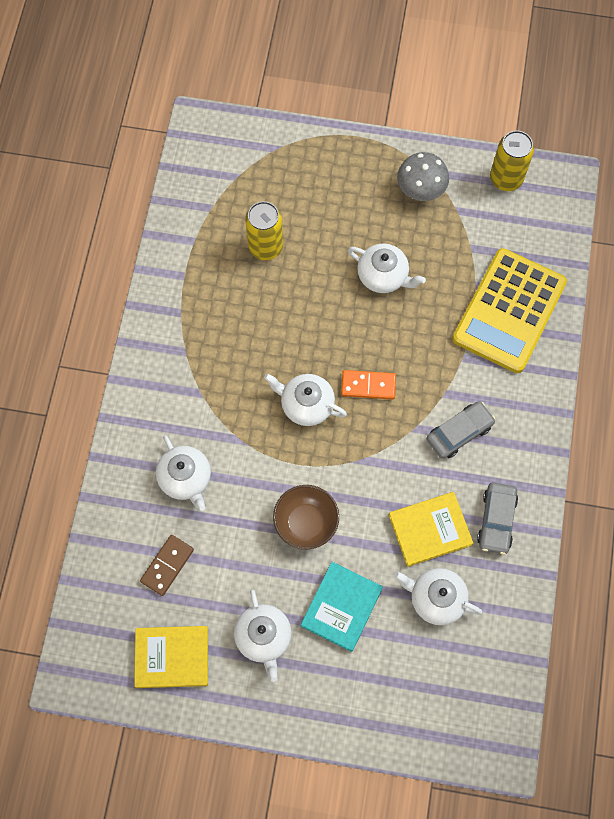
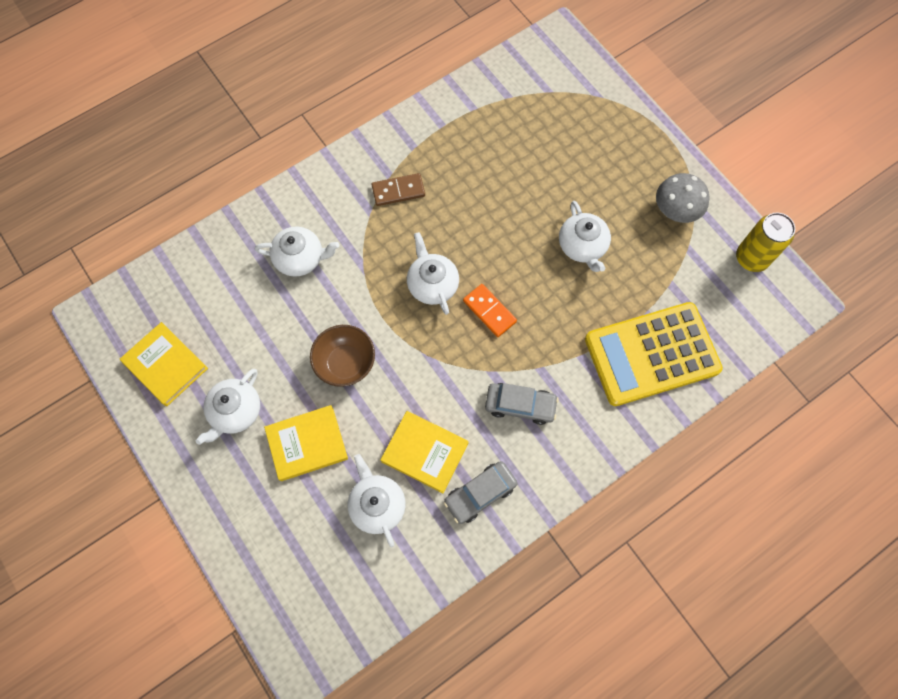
camera: 45 degrees right, 0 degrees up
brown domino [140,535,194,596] -> brown domino moved to [371,173,425,206]
white teapot [156,435,211,511] -> white teapot turned 105 degrees counterclockwise [255,227,339,277]
yellow can [245,201,283,260] -> none
turquoise book [301,562,383,652] -> yellow book [264,405,348,481]

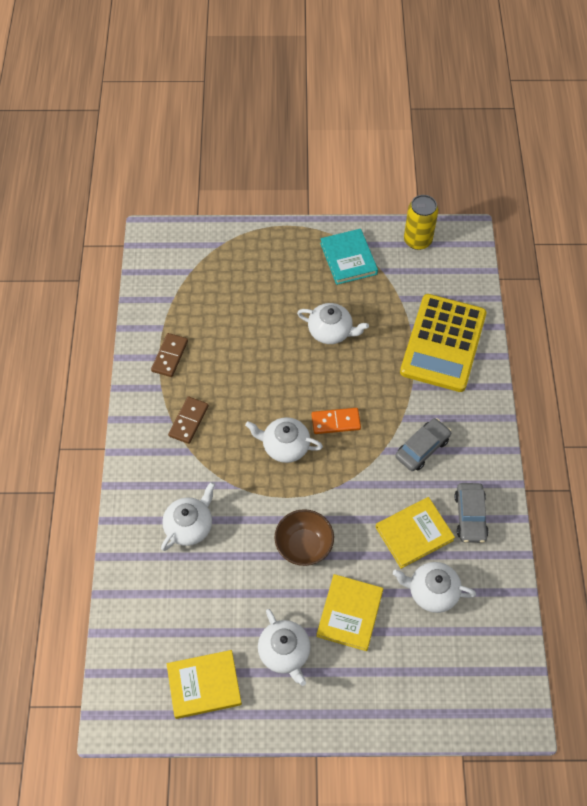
camera: 55 degrees left, 10 degrees down
grey mushroom [656,173,710,223] -> turquoise book [320,229,378,285]
none -> brown domino [151,333,188,377]

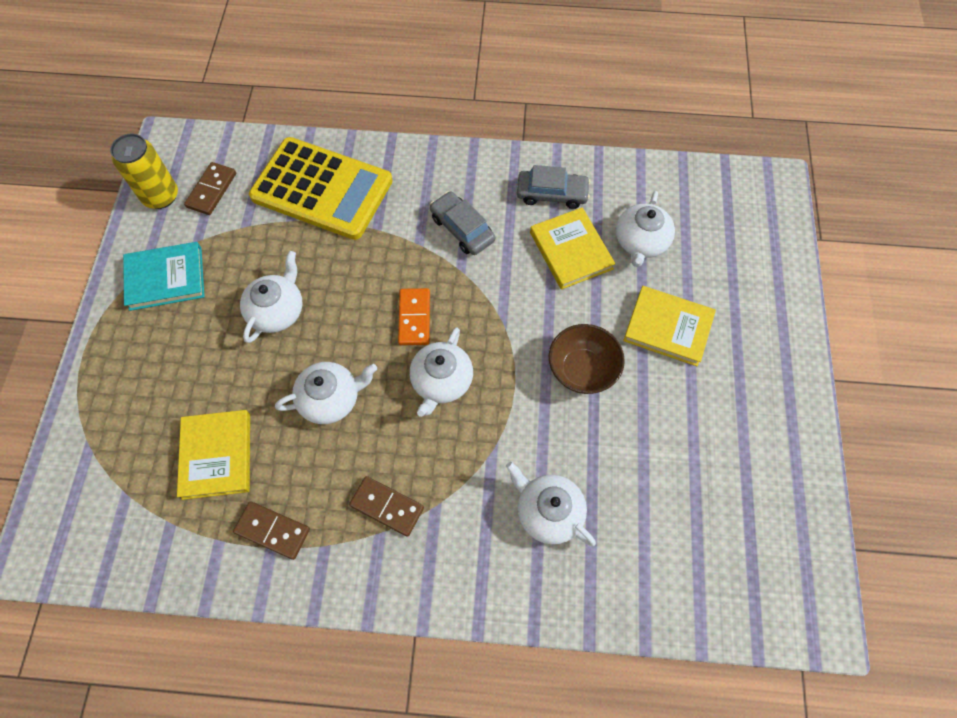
camera: 85 degrees left, 5 degrees up
yellow book [167,650,242,719] -> yellow book moved to [177,410,250,500]
white teapot [258,609,311,686] -> white teapot moved to [275,362,377,424]
none -> brown domino [184,162,236,215]

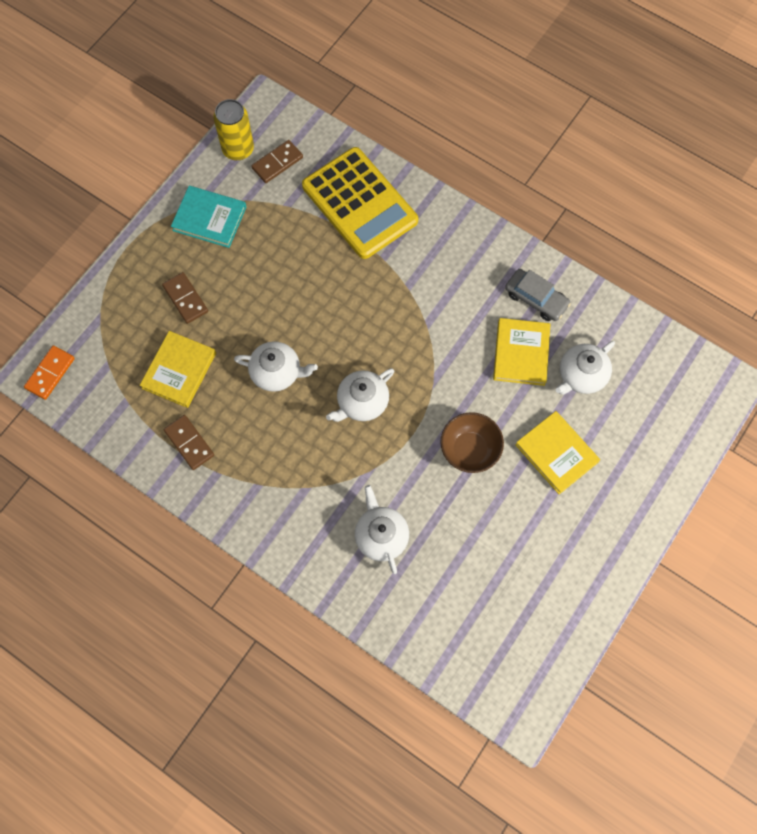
camera: 30 degrees right, 5 degrees up
white teapot [240,251,303,343] -> none
brown domino [349,476,424,537] -> brown domino moved to [162,272,208,324]
orange domino [398,288,430,345] -> orange domino moved to [24,346,75,400]
grey car [430,191,495,255] -> none

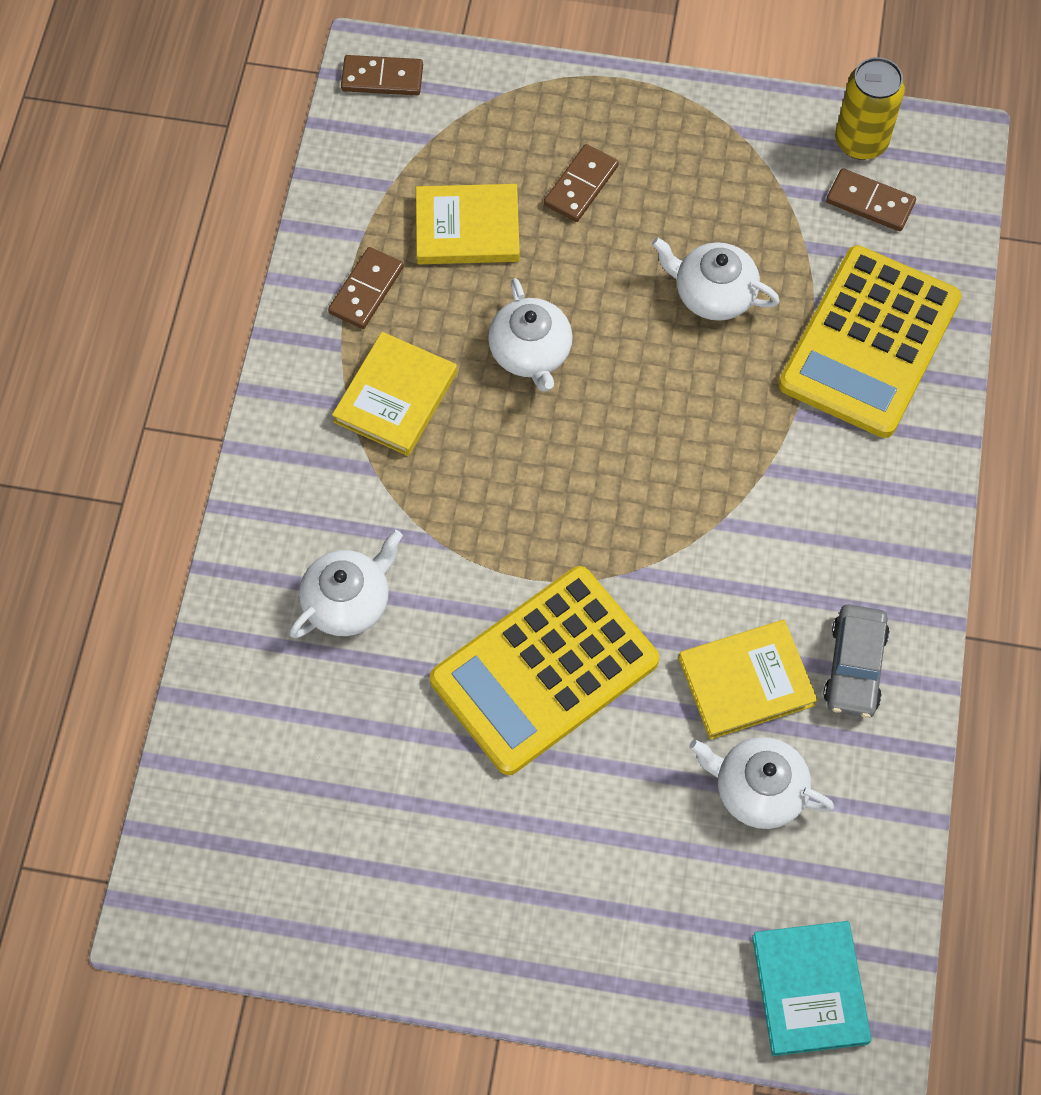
camera: 65 degrees right, 5 degrees down
orange domino [24,346,75,400] -> brown domino [341,55,423,96]
turquoise book [171,186,246,248] -> turquoise book moved to [752,921,872,1056]
white teapot [326,368,394,422] -> white teapot moved to [652,237,780,321]
brown bowl [440,412,504,473] -> yellow calculator [430,566,659,775]
yellow book [515,411,600,494] -> yellow book moved to [332,332,457,456]

